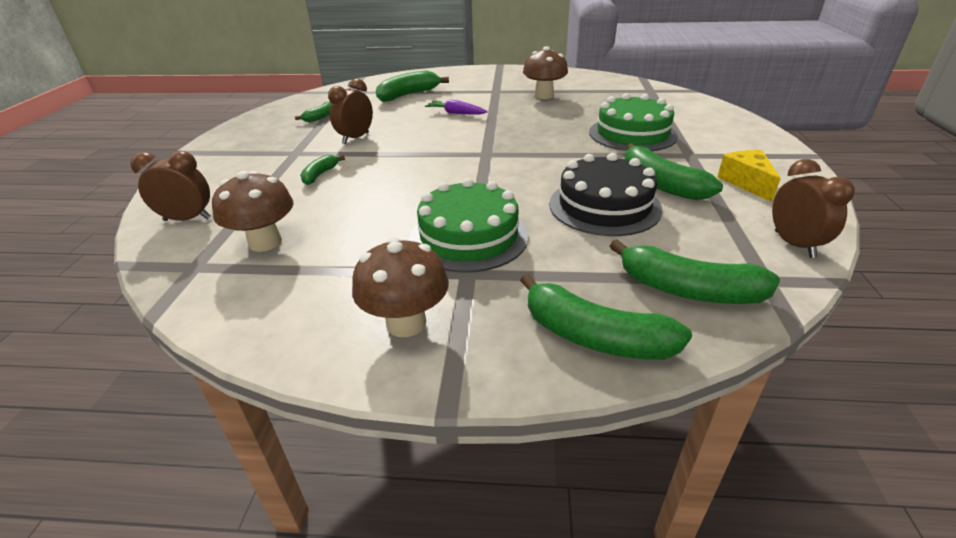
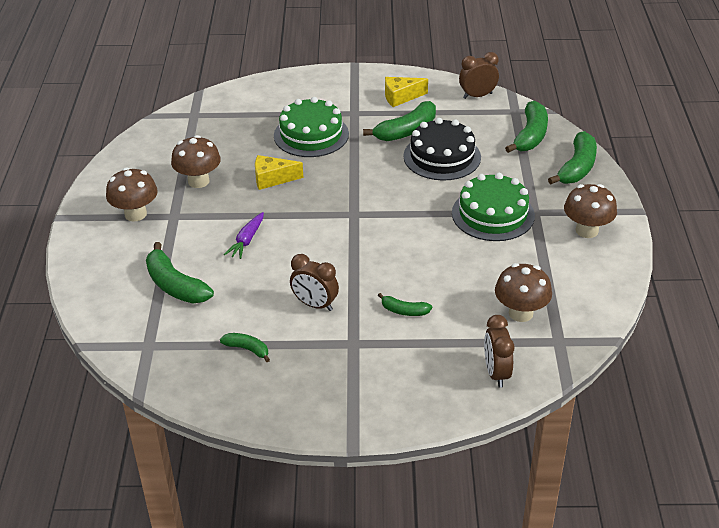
camera: 95 degrees left, 5 degrees up
none -> brown mushroom [106,168,158,222]
none -> yellow cheese [255,155,303,190]

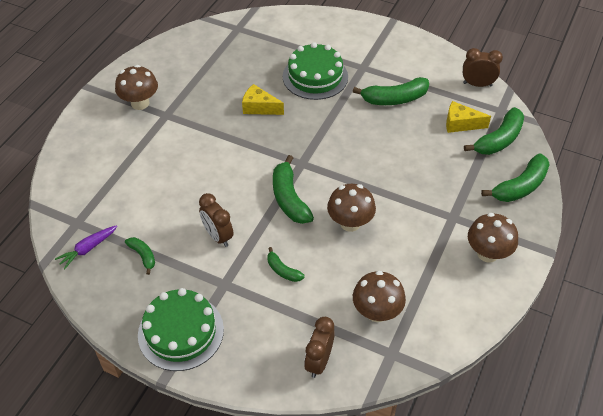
camera: 25 degrees right, 10 degrees up
green banana [146,242,214,303] -> green banana moved to [273,155,314,224]
brown mushroom [171,135,221,188] -> brown mushroom moved to [327,184,376,232]
purple carrot [224,212,264,259] -> purple carrot moved to [55,225,117,269]
yellow cheese [385,77,428,107] -> yellow cheese moved to [446,101,491,133]
black cake [404,118,481,181] -> none
green cake [452,173,535,241] -> green cake moved to [138,288,224,371]

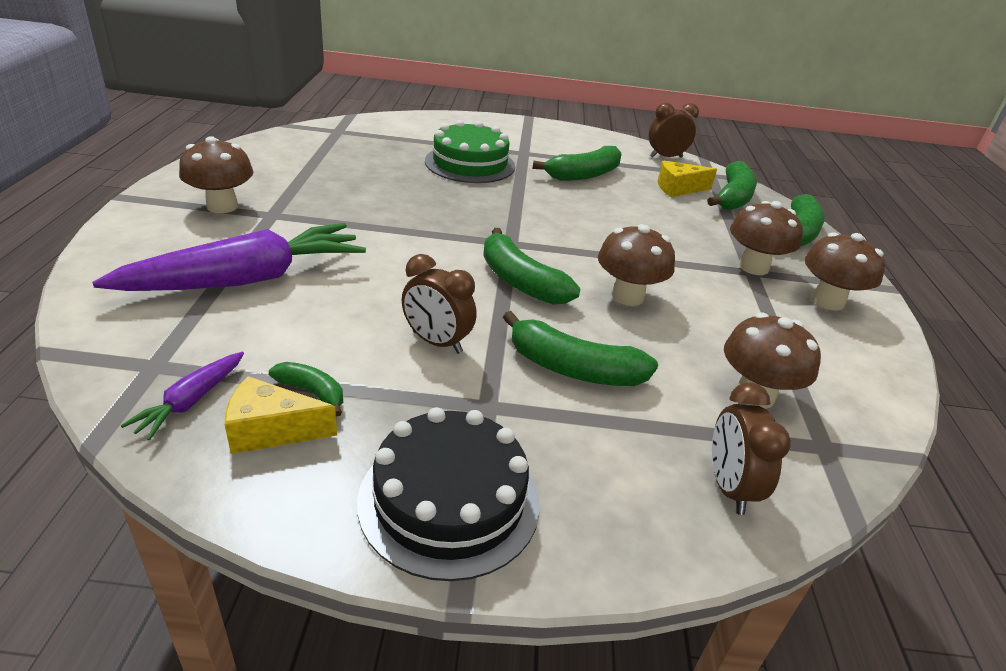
camera: 25 degrees left, 15 degrees down
green cake [138,288,224,371] -> black cake [357,407,540,581]
yellow cheese [242,84,284,115] -> yellow cheese moved to [225,376,337,454]
green banana [268,247,305,282] -> green banana [503,311,658,386], size x1.85
none -> purple carrot [92,223,366,291]
none -> brown mushroom [730,201,803,275]

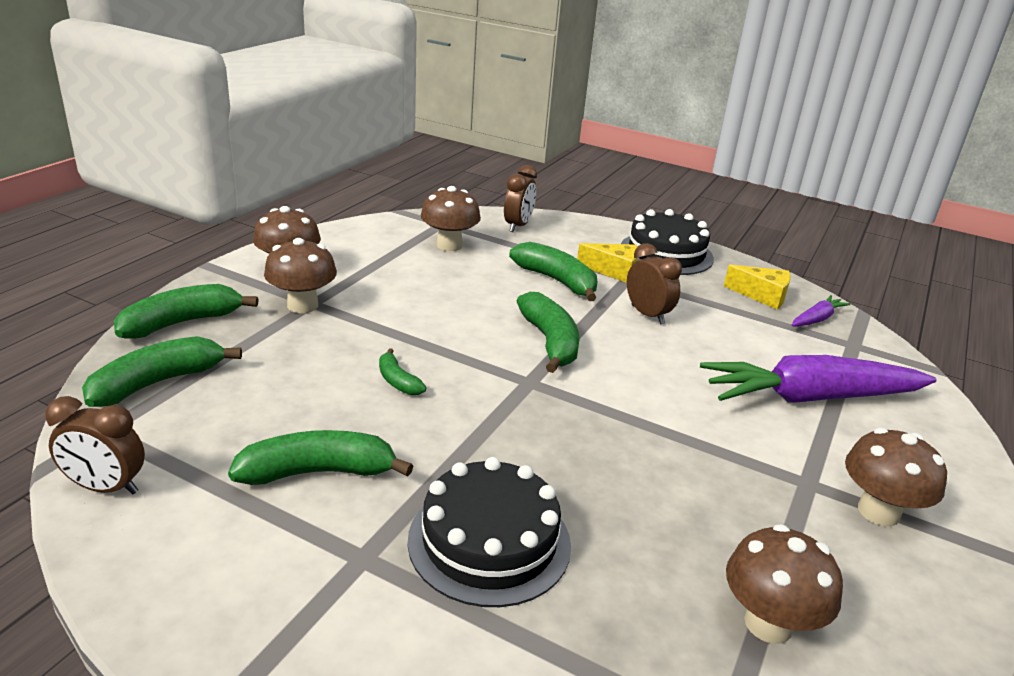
camera: 155 degrees left, 5 degrees down
green banana [269,362,343,417] -> green banana moved to [379,348,426,395]
green cake [425,120,515,183] -> black cake [408,457,571,607]
brown mushroom [598,224,675,306] -> brown mushroom moved to [726,524,843,644]
yellow cheese [658,161,717,197] -> yellow cheese moved to [577,243,637,283]

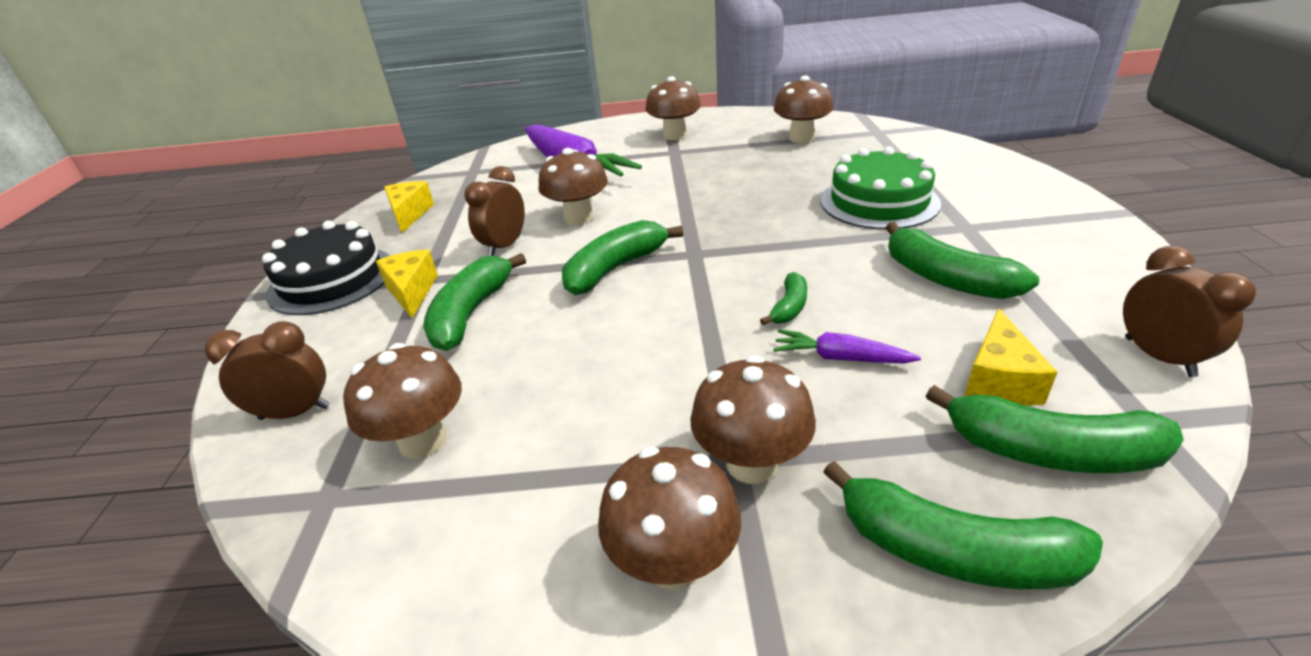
camera: 115 degrees left, 5 degrees up
black cake [408,457,571,607] -> green cake [821,147,941,230]
purple carrot [792,295,851,327] -> purple carrot moved to [773,329,921,363]
none -> brown mushroom [538,148,608,225]
none -> yellow cheese [965,308,1057,406]

